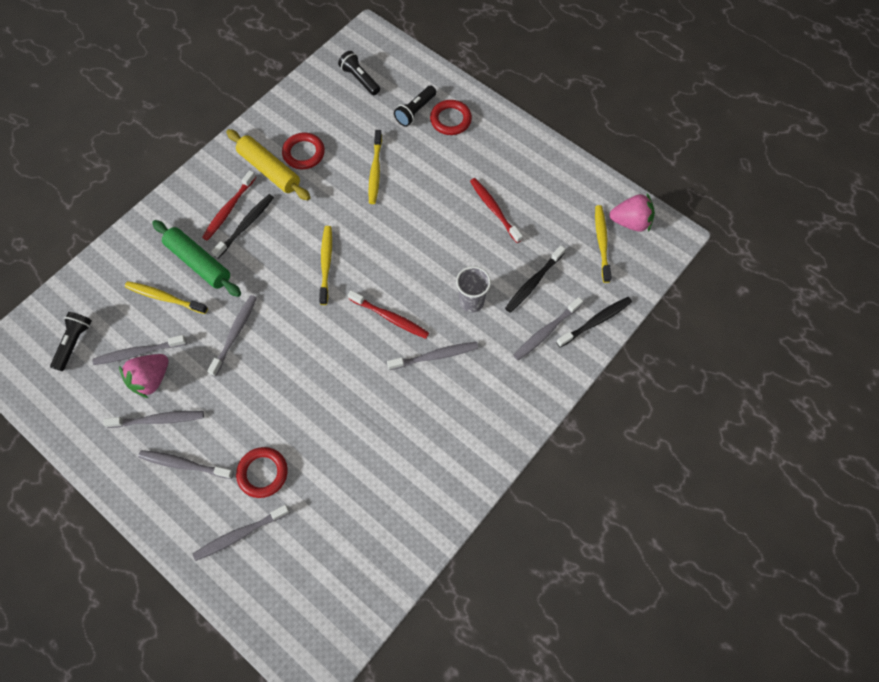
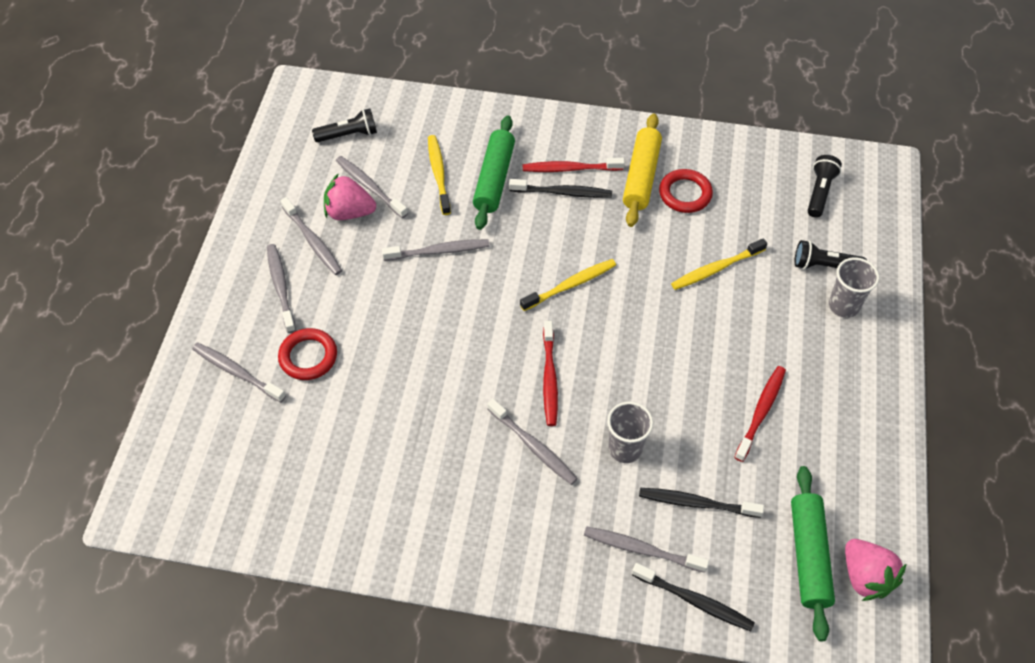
camera: 60 degrees right, 10 degrees down
red ring [430,100,472,135] -> grey cup [829,257,879,318]
yellow toothbrush [595,205,612,283] -> green rolling pin [791,466,835,642]

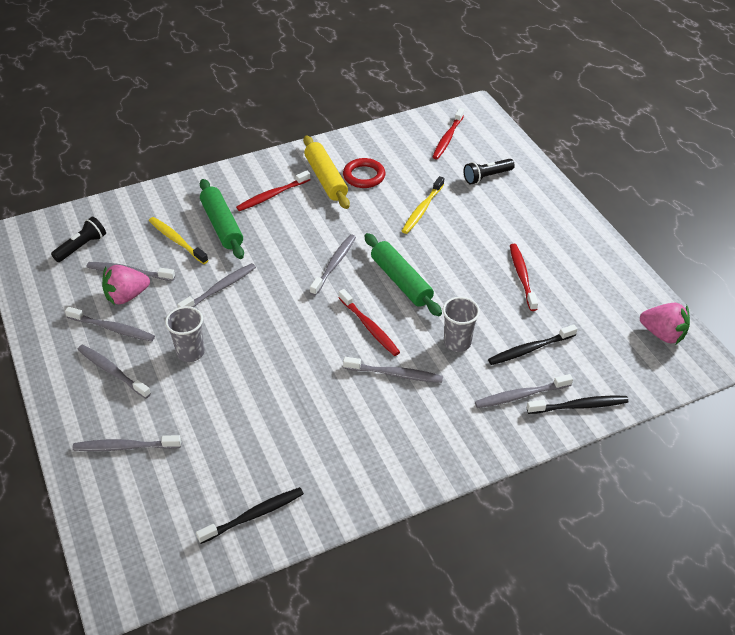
camera: 35 degrees left, 10 degrees down
red ring [278,328,337,380] -> none
black toothbrush [509,179,612,198] -> black toothbrush moved to [196,487,304,544]
yellow toothbrush [520,259,616,311] -> grey toothbrush [310,234,356,296]
green rolling pin [791,466,835,642] -> green rolling pin moved to [364,233,442,316]
black flashlight [808,155,842,218] -> red toothbrush [433,108,464,160]
grey cup [829,257,879,318] -> grey cup moved to [165,306,205,362]

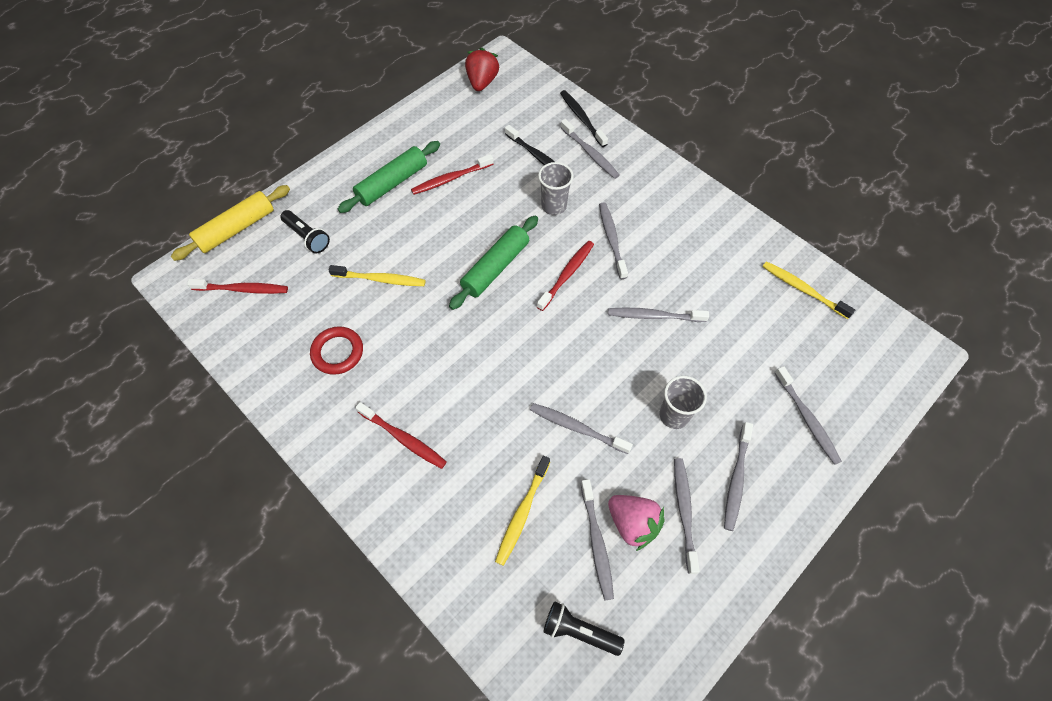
camera: 110 degrees left, 15 degrees up
black toothbrush [196,487,304,544] -> yellow toothbrush [762,261,855,319]
green rolling pin [200,179,244,259] -> green rolling pin moved to [338,141,440,213]
yellow rolling pin [303,135,350,209] -> yellow rolling pin moved to [171,185,290,261]
grey toothbrush [310,234,356,296] -> grey toothbrush moved to [608,308,709,322]
pink strawberry [640,303,690,344] -> red strawberry [465,48,499,91]

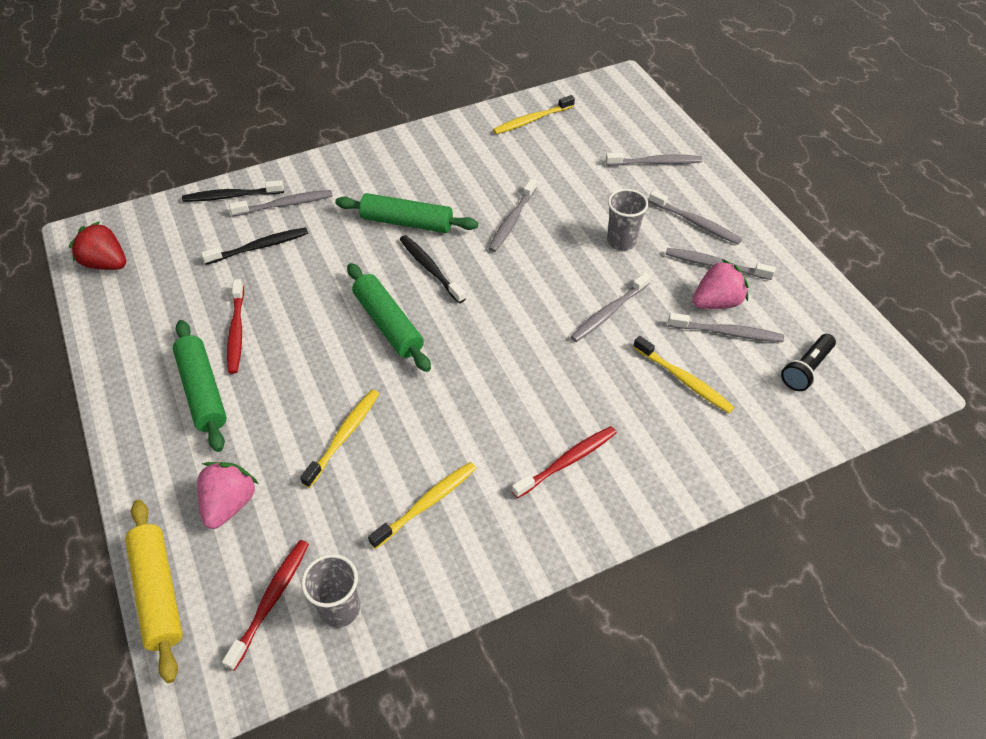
camera: 70 degrees left, 10 degrees down
black flashlight [280,210,330,253] -> pink strawberry [197,462,259,529]
red ring [310,326,363,375] -> yellow toothbrush [368,462,477,549]
red toothbrush [537,241,594,311] -> black toothbrush [400,235,465,303]
grey cup [538,162,574,215] -> grey cup moved to [301,554,360,628]
grey toothbrush [599,202,628,279] -> green rolling pin [335,193,478,233]

